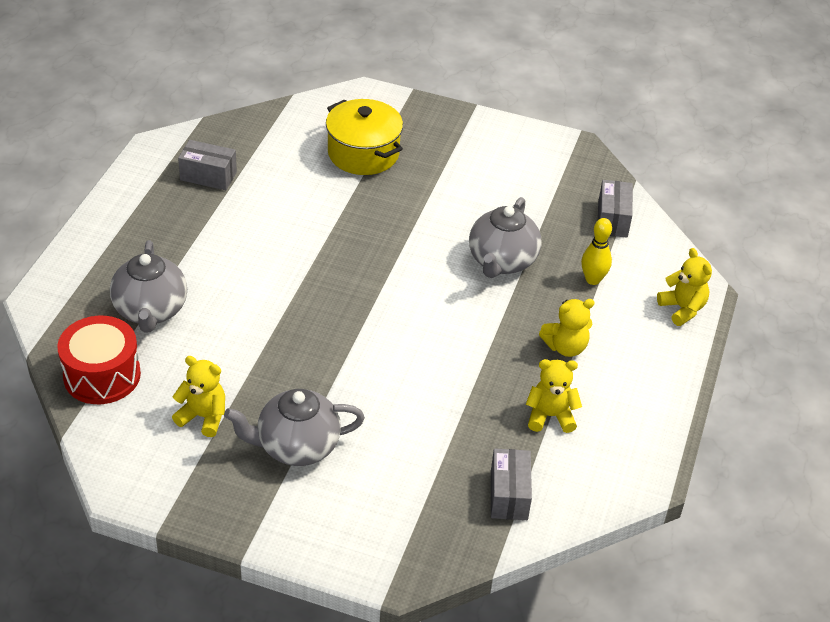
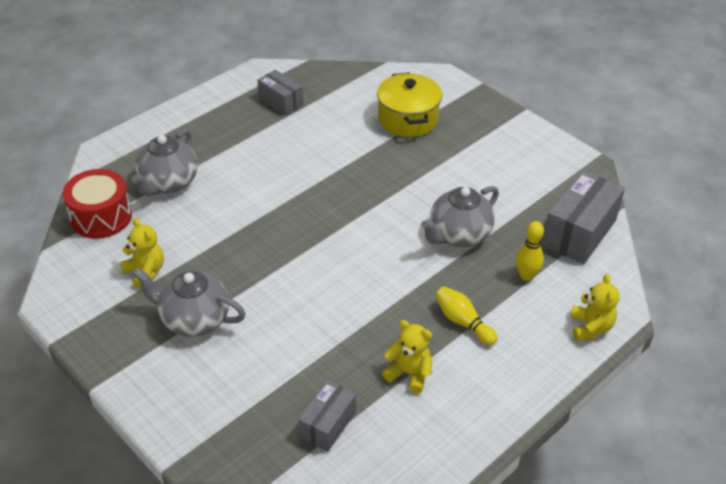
camera: 30 degrees right, 0 degrees up
yellow teddy bear [539,299,595,357] -> yellow bowling pin [435,286,498,345]
grey box [598,180,633,238] -> grey box [542,170,625,264], size x1.67

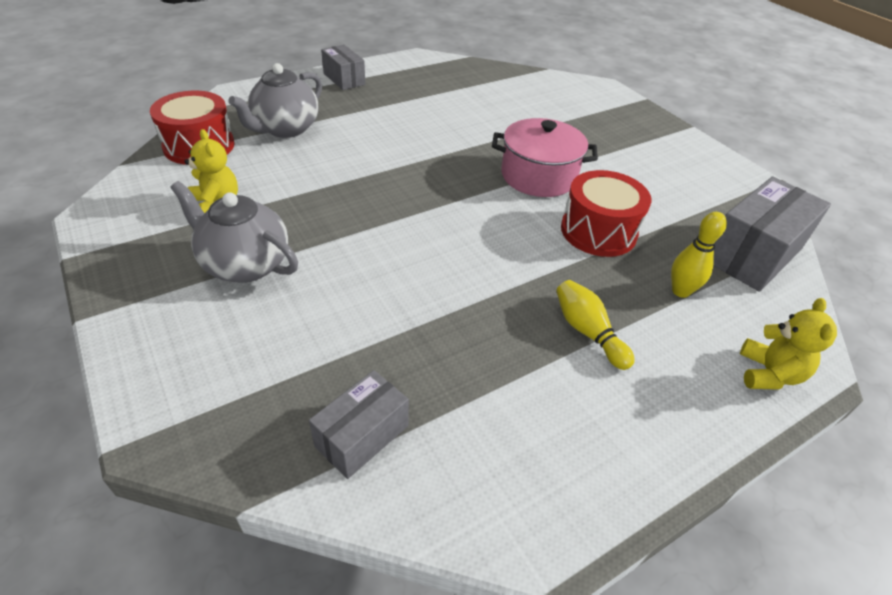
camera: 10 degrees right, 0 degrees up
grey box [257,70,303,115] -> grey box moved to [321,45,365,90]
yellow pot [377,72,442,137] -> none
yellow teddy bear [382,320,432,394] -> none
grey teapot [421,186,499,247] -> red drum [561,170,651,257]
none -> pink pot [492,118,598,197]

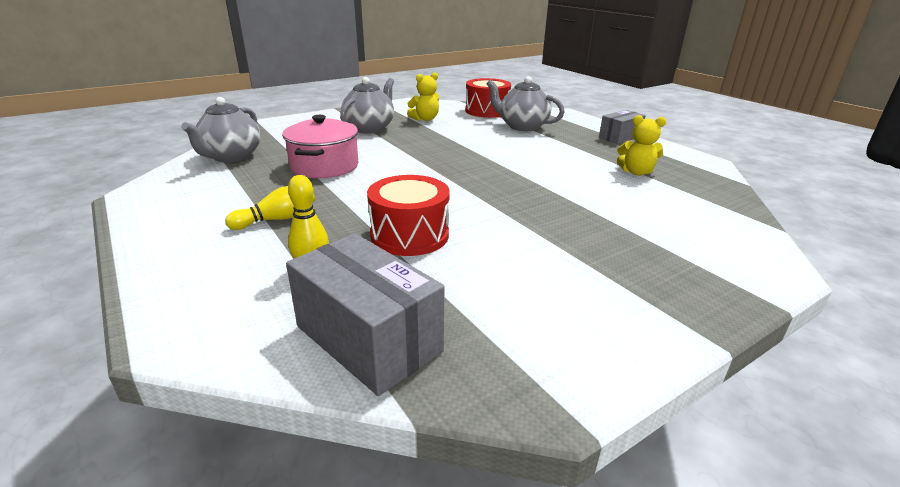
camera: 90 degrees right, 15 degrees down
grey box [309,370,409,479] -> grey teapot [181,97,260,163]
pink pot [492,118,598,197] -> pink pot moved to [282,115,358,178]
yellow teddy bear [740,298,837,390] -> yellow teddy bear moved to [617,115,666,176]

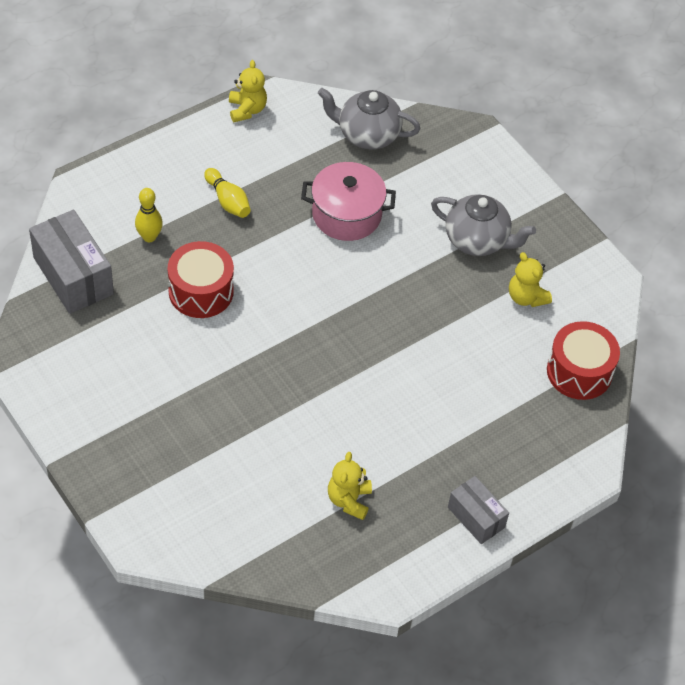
camera: 85 degrees right, 25 degrees up
grey box [286,233,444,396] -> grey box turned 75 degrees counterclockwise [29,210,114,314]
grey teapot [487,76,565,131] -> none
none -> yellow teddy bear [229,60,267,122]

